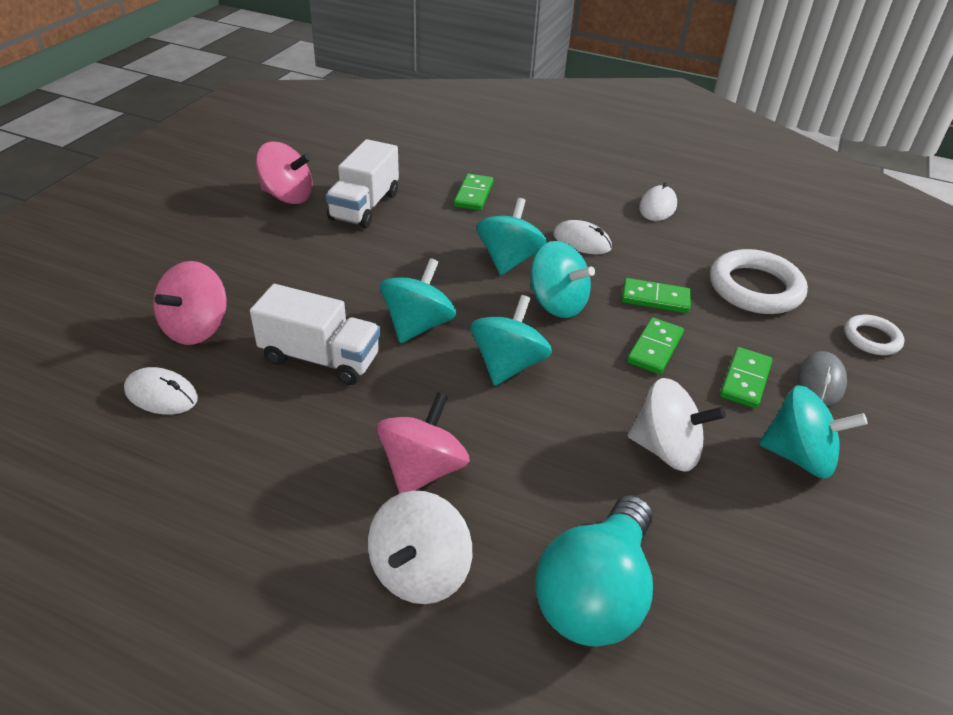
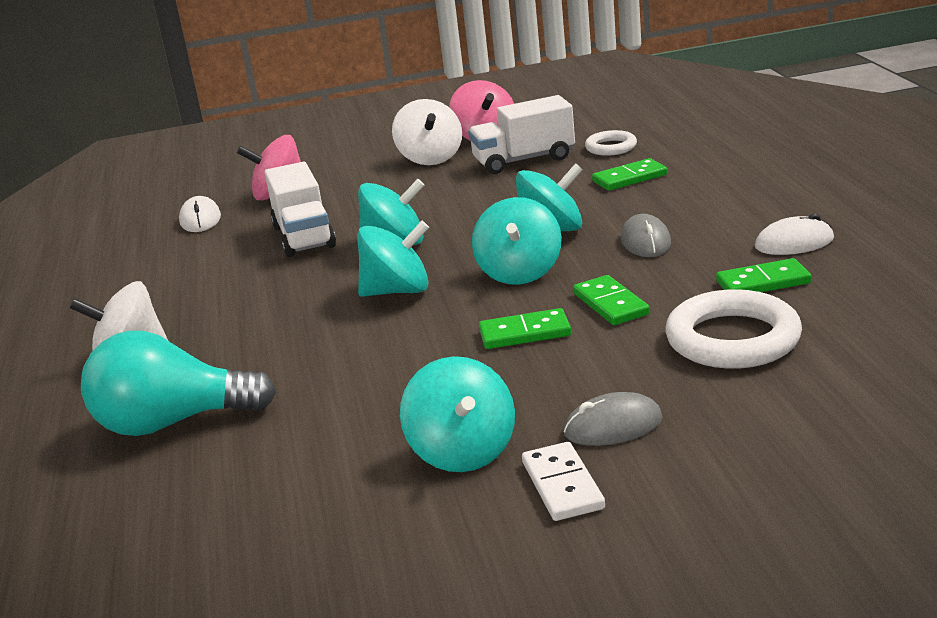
camera: 60 degrees right, 15 degrees down
pink spinning top [377,392,470,494] -> none
white mouse [553,220,612,254] -> grey mouse [621,214,671,257]
white spinning top [628,378,726,472] -> white spinning top moved to [392,99,462,165]
green domino [720,347,773,409] -> green domino moved to [716,258,812,292]
white ring [844,315,905,355] -> white ring moved to [585,130,637,156]
none -> white domino [522,442,605,521]

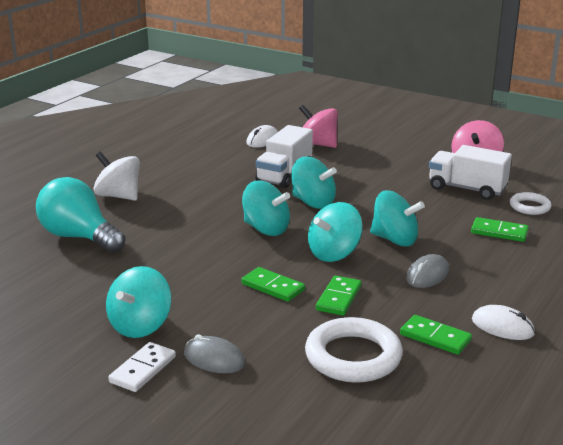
camera: 40 degrees right, 0 degrees up
white spinning top [392,99,462,165] -> none

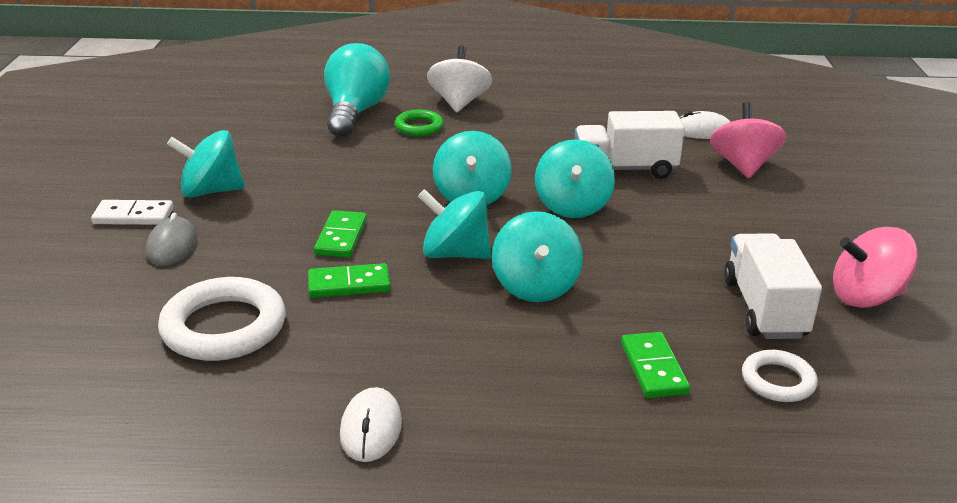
camera: 60 degrees right, 5 degrees up
green domino [400,315,472,355] -> none
grey mouse [406,254,449,288] -> none
none -> green ring [395,110,444,136]

